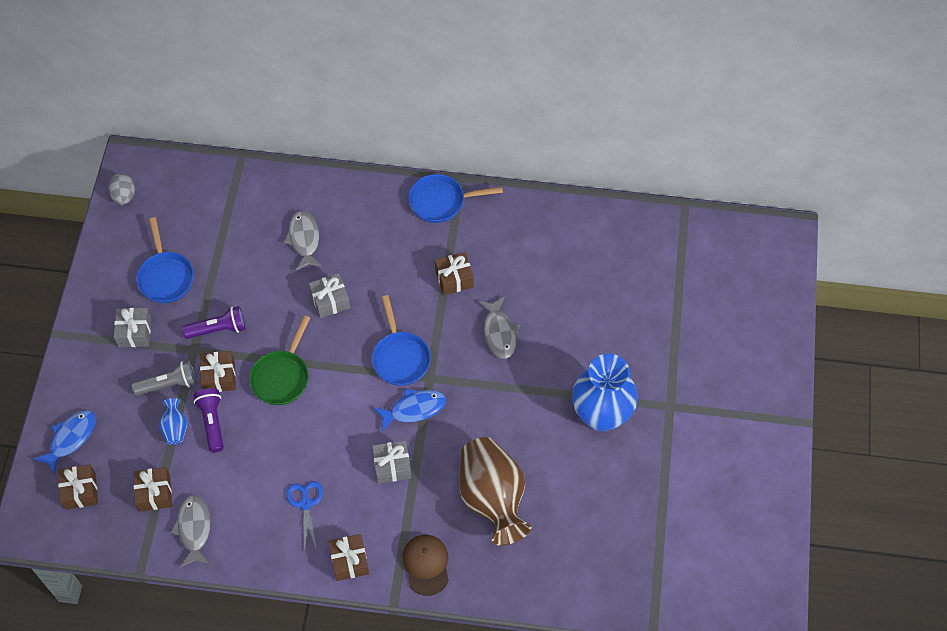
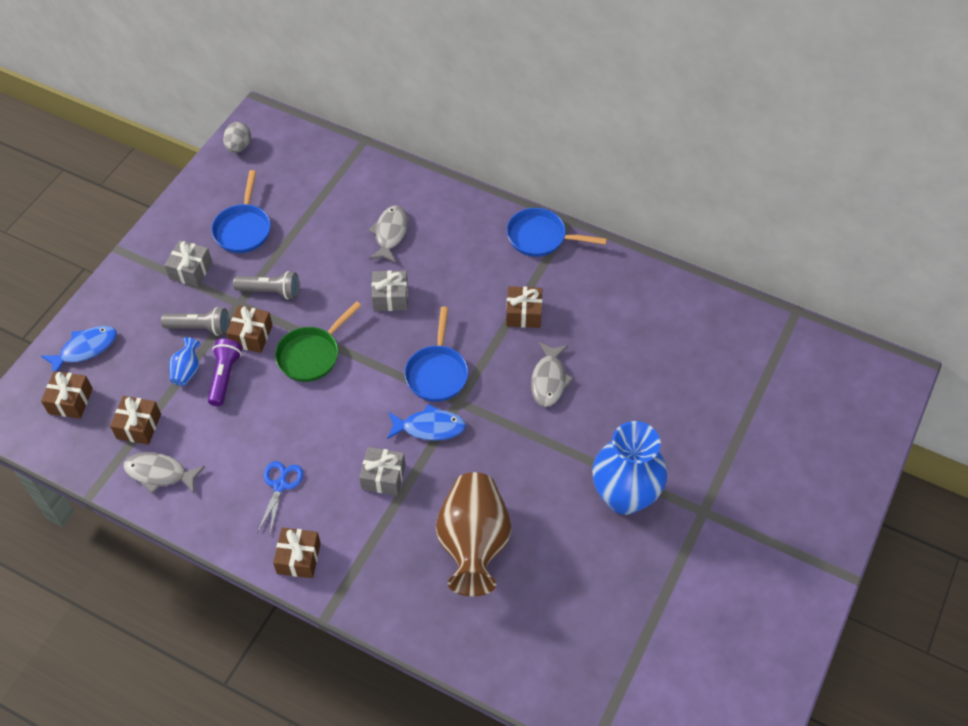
camera: 20 degrees right, 5 degrees down
grey fish [170,495,210,567] -> grey fish turned 90 degrees counterclockwise [123,452,205,494]
purple flashlight [182,306,245,339] -> grey flashlight [233,271,299,299]
brown cap [402,535,449,596] -> none

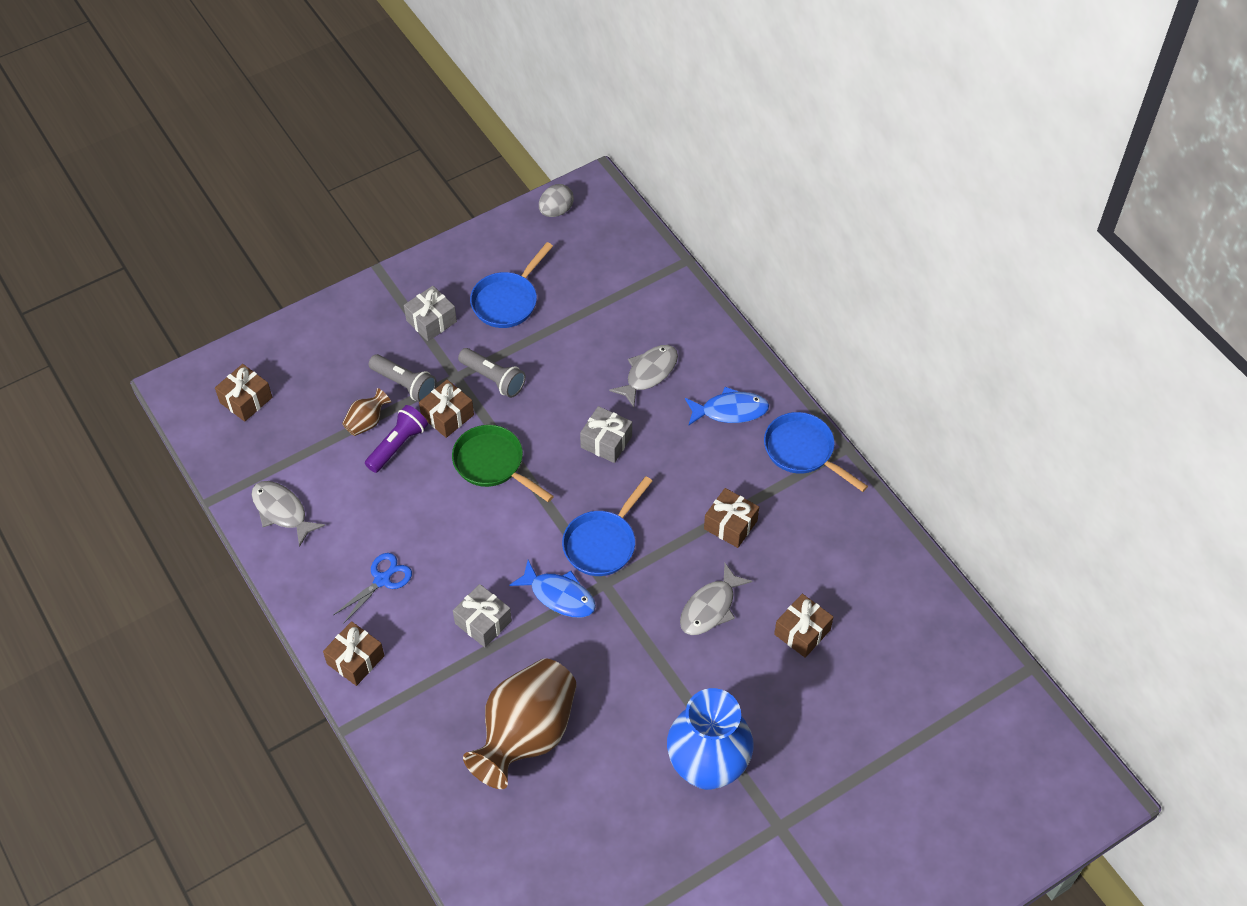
camera: 30 degrees right, 0 degrees up
blue fish [41,326,117,371] -> blue fish moved to [685,387,769,426]
brown gift [110,396,161,445] -> brown gift moved to [774,594,833,658]
blue vase [169,337,201,386] -> brown vase [342,388,391,436]
green pan [275,301,362,382] -> green pan turned 60 degrees clockwise [452,425,554,502]

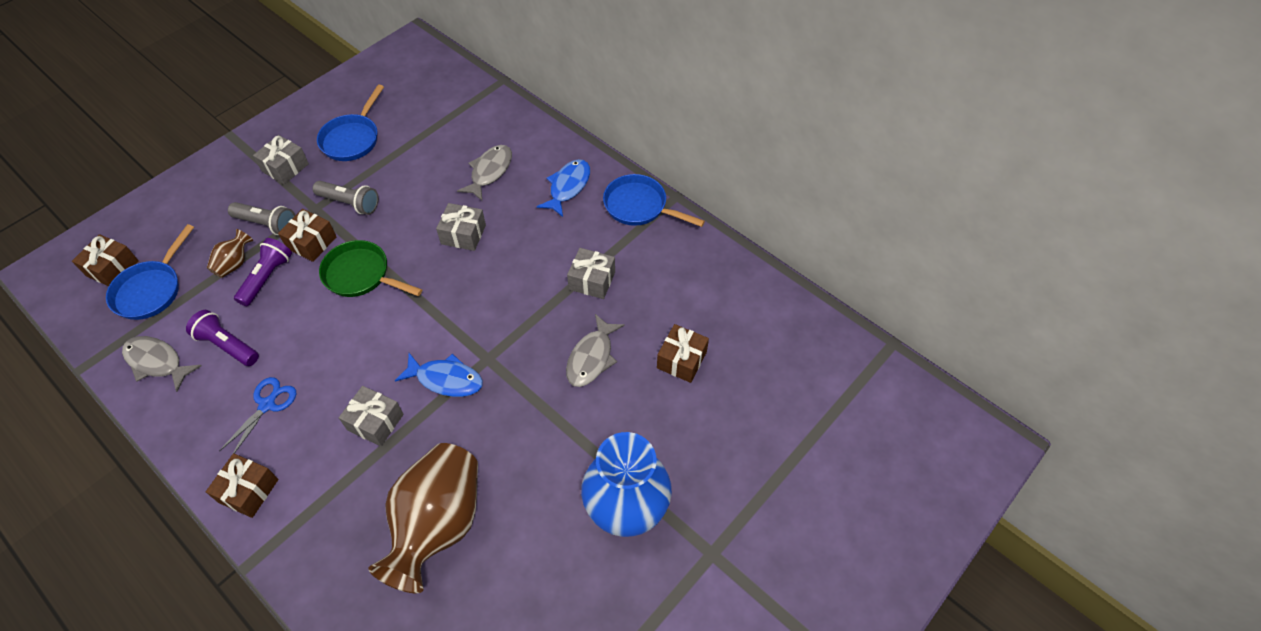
camera: 15 degrees left, 0 degrees up
grey egg [539,184,574,217] -> none
blue pan [562,476,652,576] -> blue pan moved to [106,224,194,320]
blue fish [685,387,769,426] -> blue fish turned 45 degrees counterclockwise [537,159,590,217]
brown gift [704,488,759,548] -> grey gift [567,248,615,299]
none -> purple flashlight [186,310,259,366]

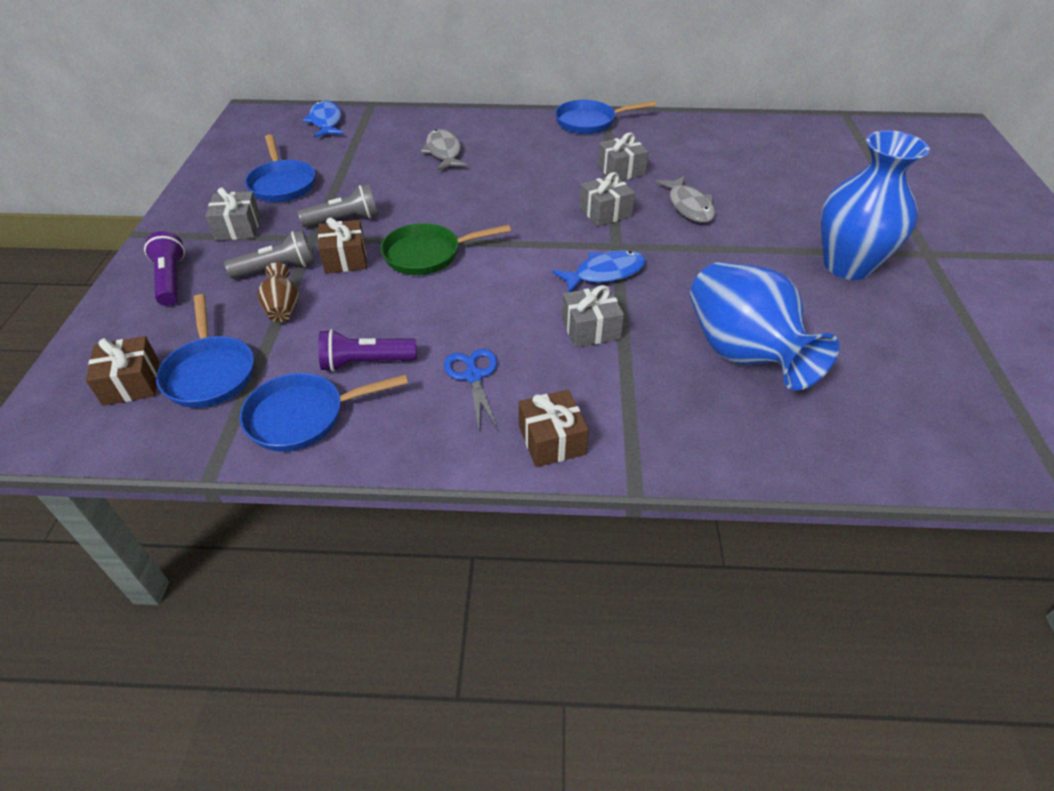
camera: 40 degrees left, 10 degrees down
grey fish [122,336,202,392] -> blue pan [239,373,408,452]
purple flashlight [234,238,292,306] -> purple flashlight moved to [144,231,185,306]
brown vase [369,443,478,593] -> blue vase [690,262,839,391]
grey gift [436,203,486,251] -> grey gift moved to [579,172,635,226]
blue fish [537,159,590,217] -> blue fish moved to [303,101,344,138]
brown gift [657,324,709,383] -> none

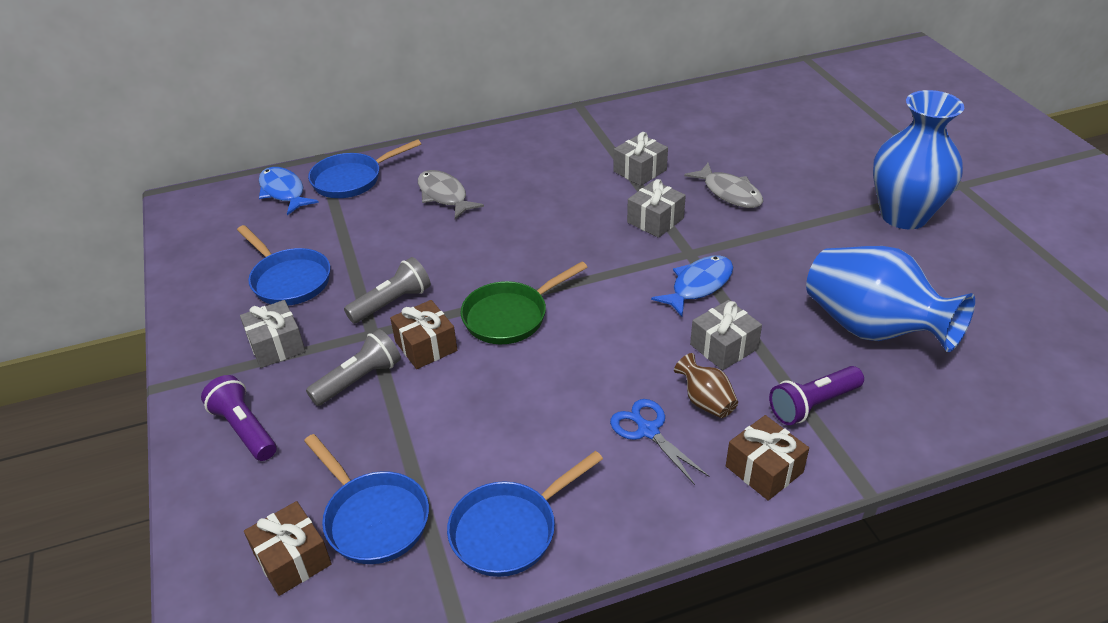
camera: 20 degrees left, 5 degrees down
brown vase [257,263,299,322] -> brown vase moved to [674,353,738,418]
purple flashlight [318,329,417,372] -> purple flashlight moved to [769,366,864,425]
blue pan [555,100,656,135] -> blue pan moved to [308,139,421,198]

